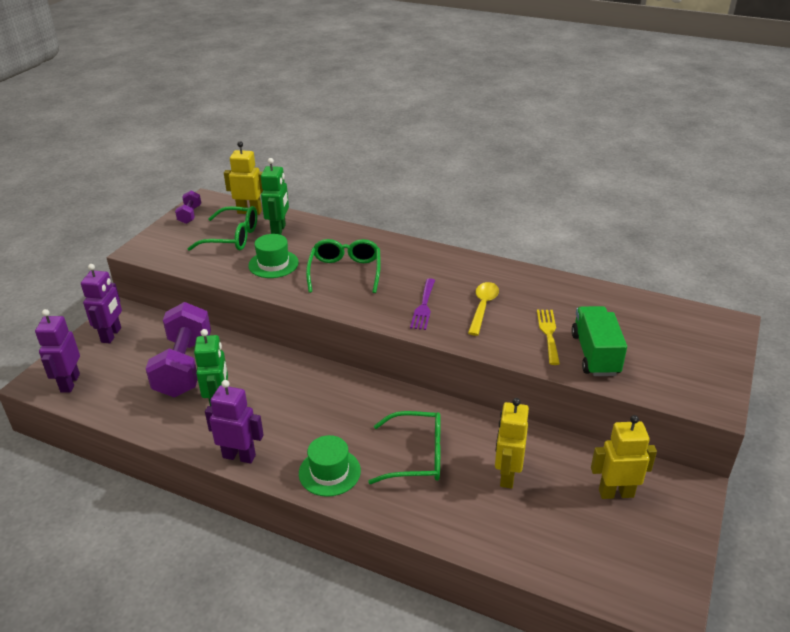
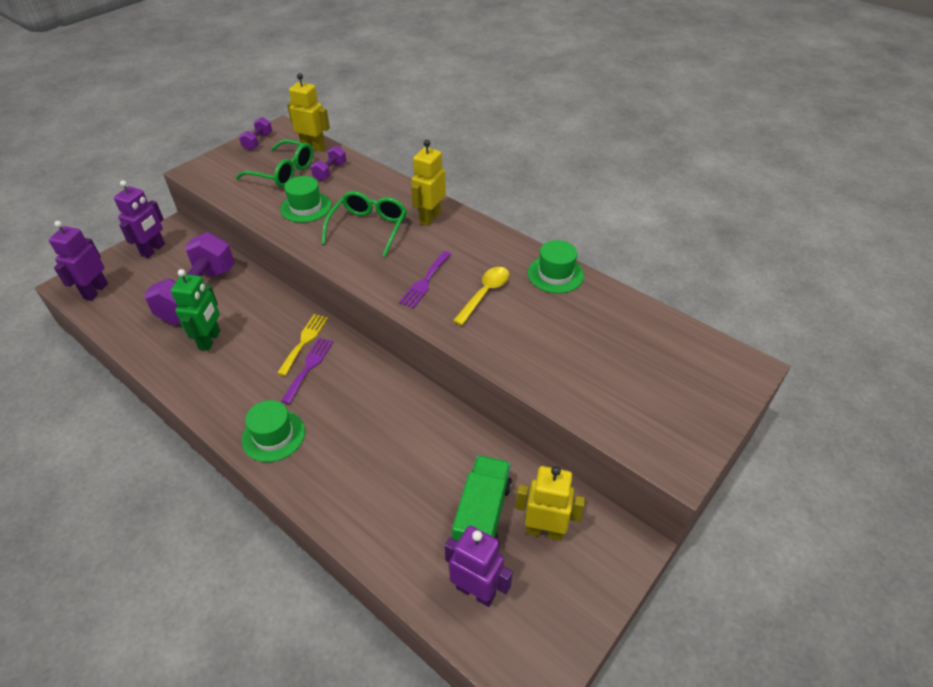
camera: 15 degrees right, 10 degrees up
purple robot [205,380,264,464] -> purple robot moved to [445,526,513,607]
green robot [261,158,289,235] -> purple dumbbell [311,146,346,181]
green glasses [368,411,441,484] -> none
yellow robot [495,398,529,489] -> yellow robot moved to [411,140,446,226]
yellow fork [537,310,560,365] -> yellow fork moved to [277,314,328,376]
green truck [571,306,627,376] -> green truck moved to [452,455,512,541]
none -> purple fork [281,338,333,404]
none -> green hat [528,240,584,293]

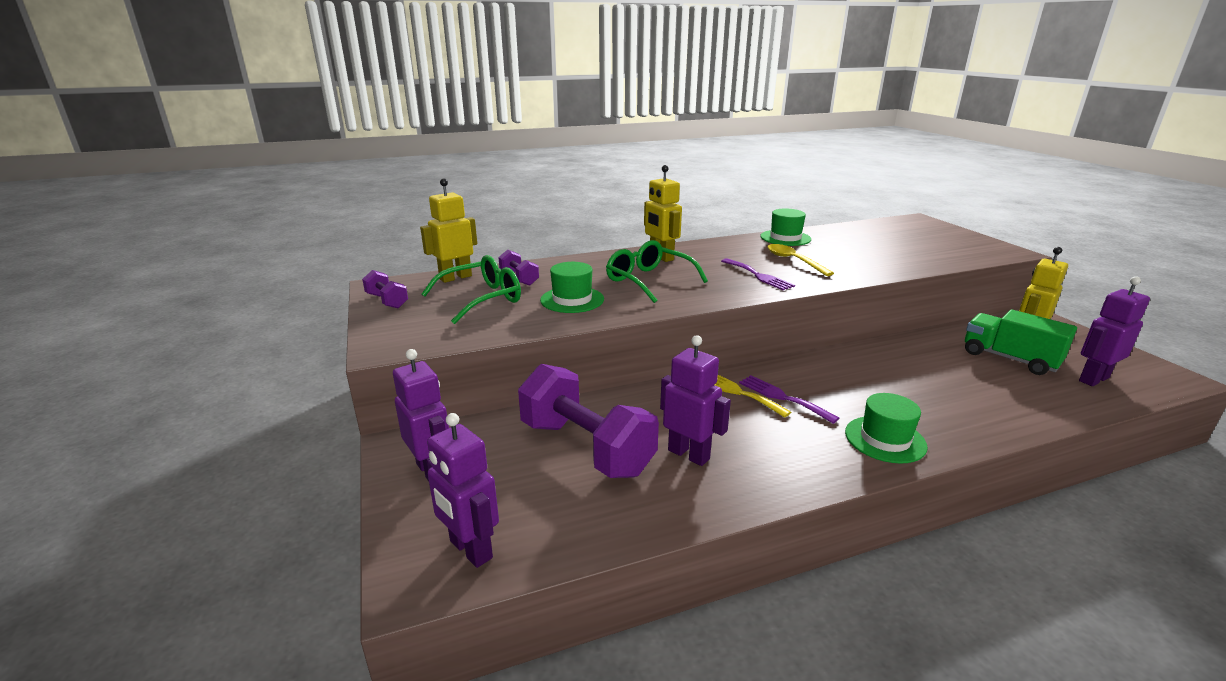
camera: 60 degrees left, 20 degrees down
green robot [171,269,220,351] -> purple robot [660,335,731,466]

